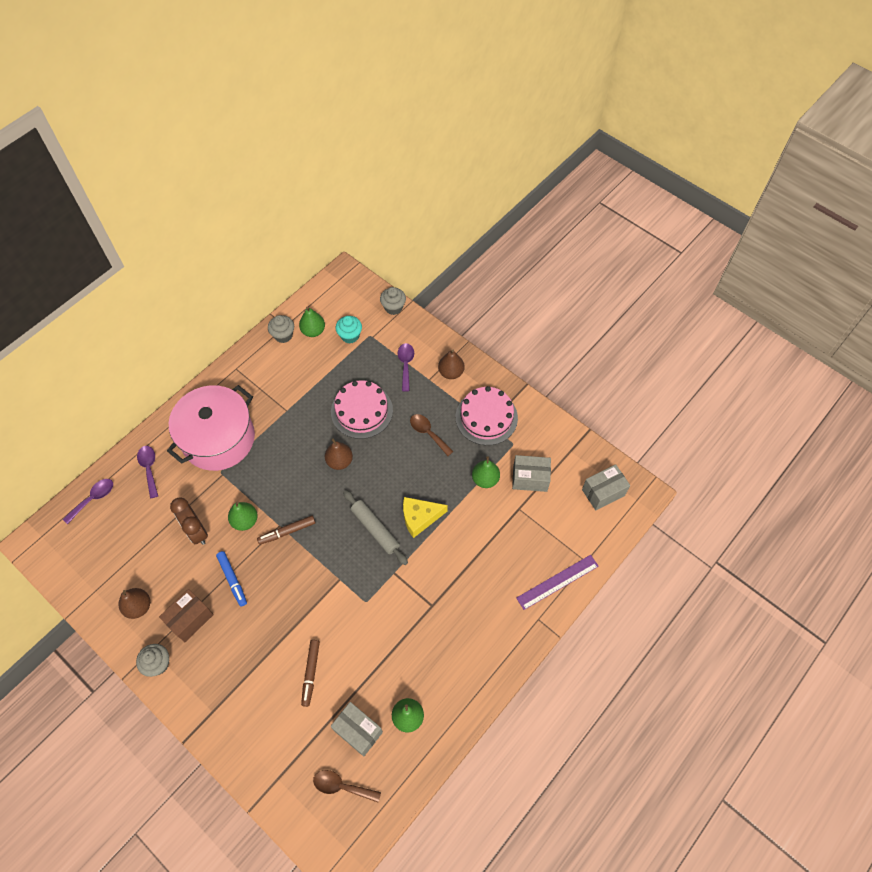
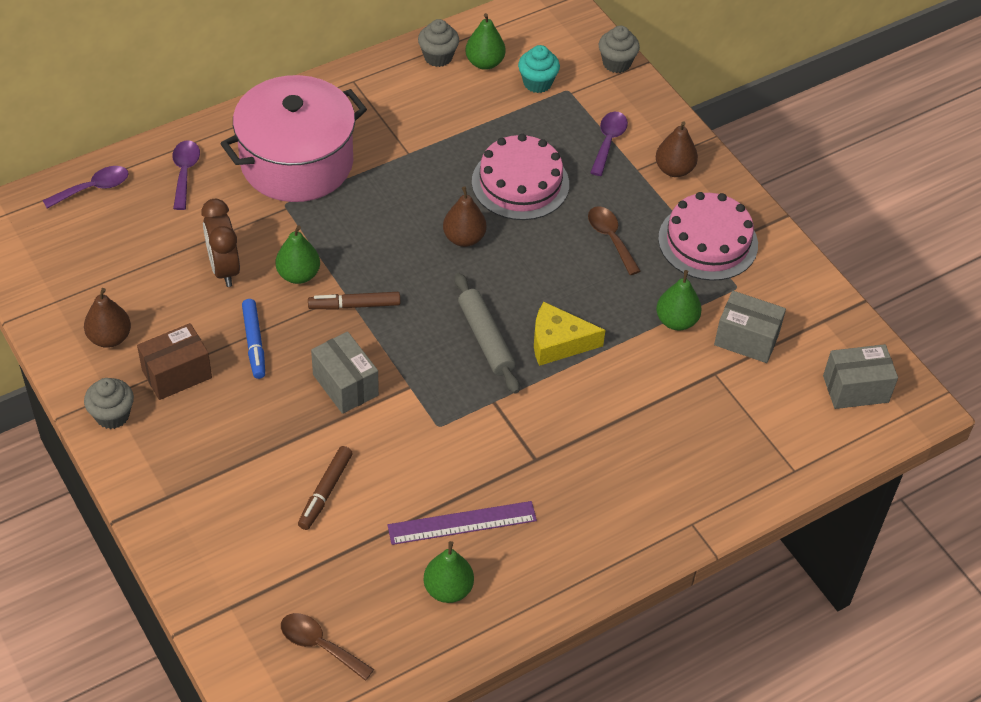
camera: 15 degrees right, 10 degrees down
grey box [330,702,383,757] -> grey box moved to [311,332,379,414]
purple ruler [516,555,599,610] -> purple ruler moved to [388,501,537,545]

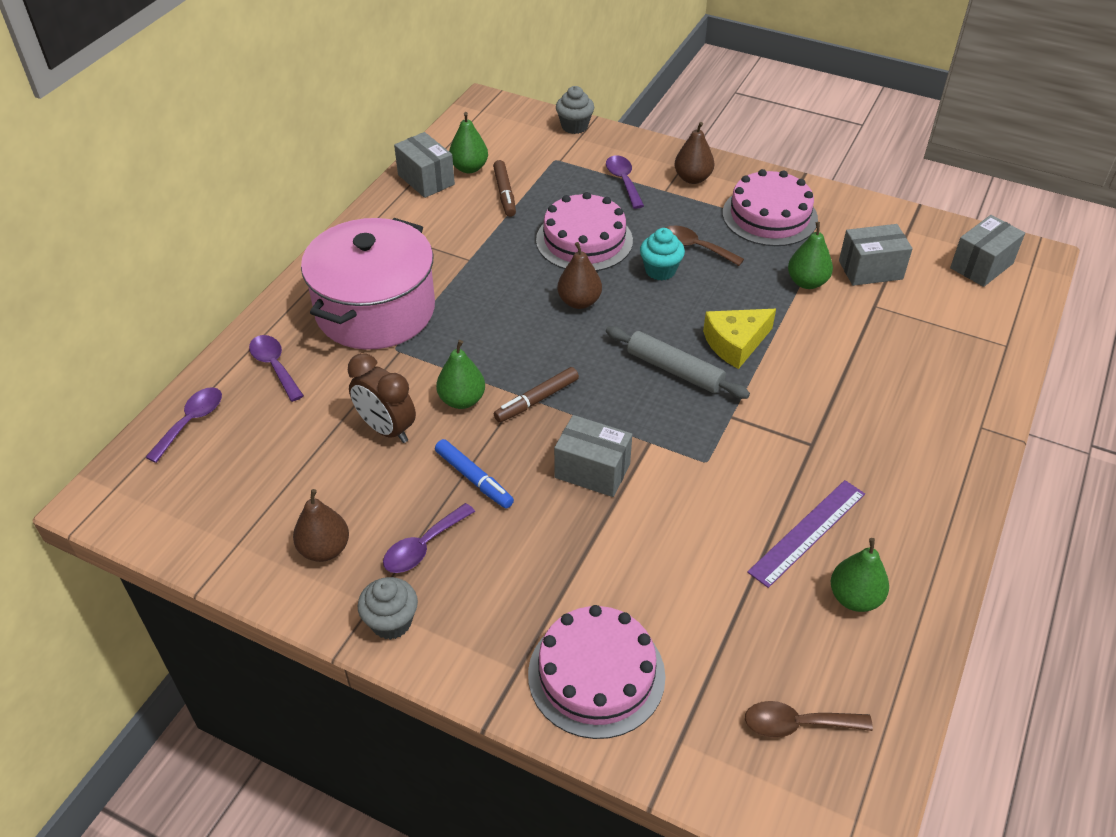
camera: 30 degrees left, 5 degrees down
brown box [137,323,212,400] -> purple spoon [383,503,475,573]
brown marker [298,446,353,530] -> brown marker moved to [493,160,516,217]
grey cupcake [418,19,459,67] -> grey box [394,132,455,198]
turquoise cupcake [518,45,560,93] -> turquoise cupcake moved to [640,228,685,281]
none -> pink cake [528,605,666,739]

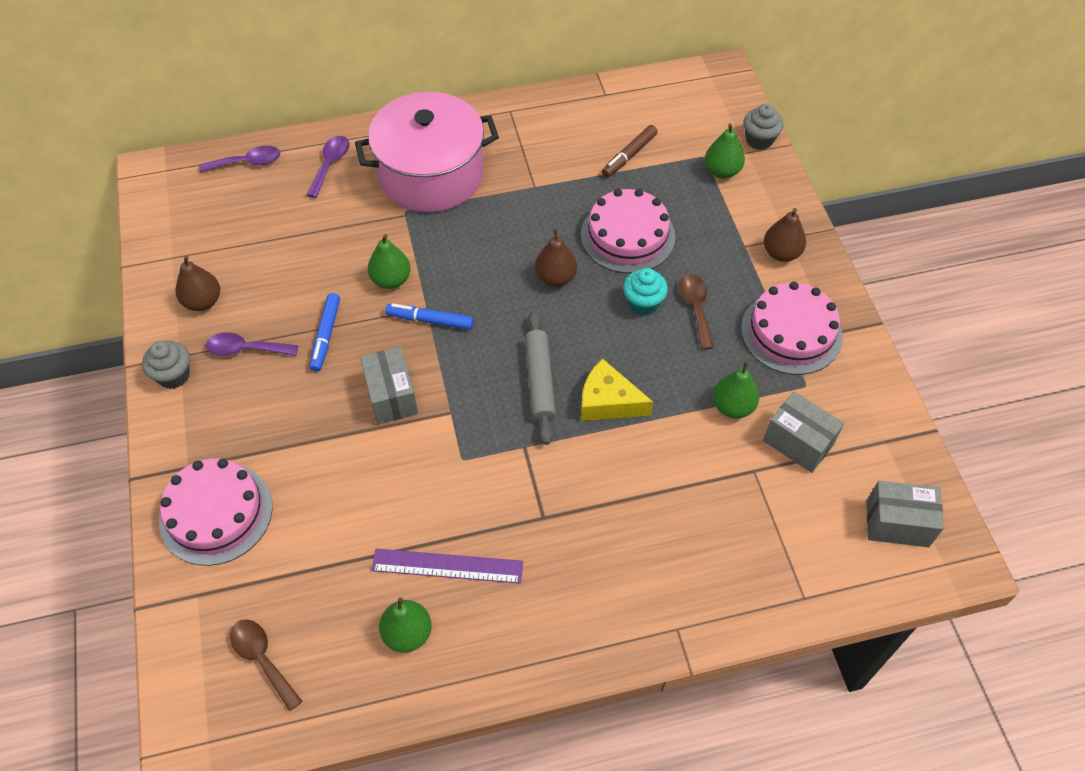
camera: 50 degrees right, 10 degrees up
brown clock [348,353,416,443] -> none
grey box [394,132,455,198] -> none
green pear [449,112,488,173] -> green pear moved to [705,123,745,179]
brown marker [494,367,579,423] -> blue marker [385,304,473,330]
purple spoon [606,155,644,209] -> none

